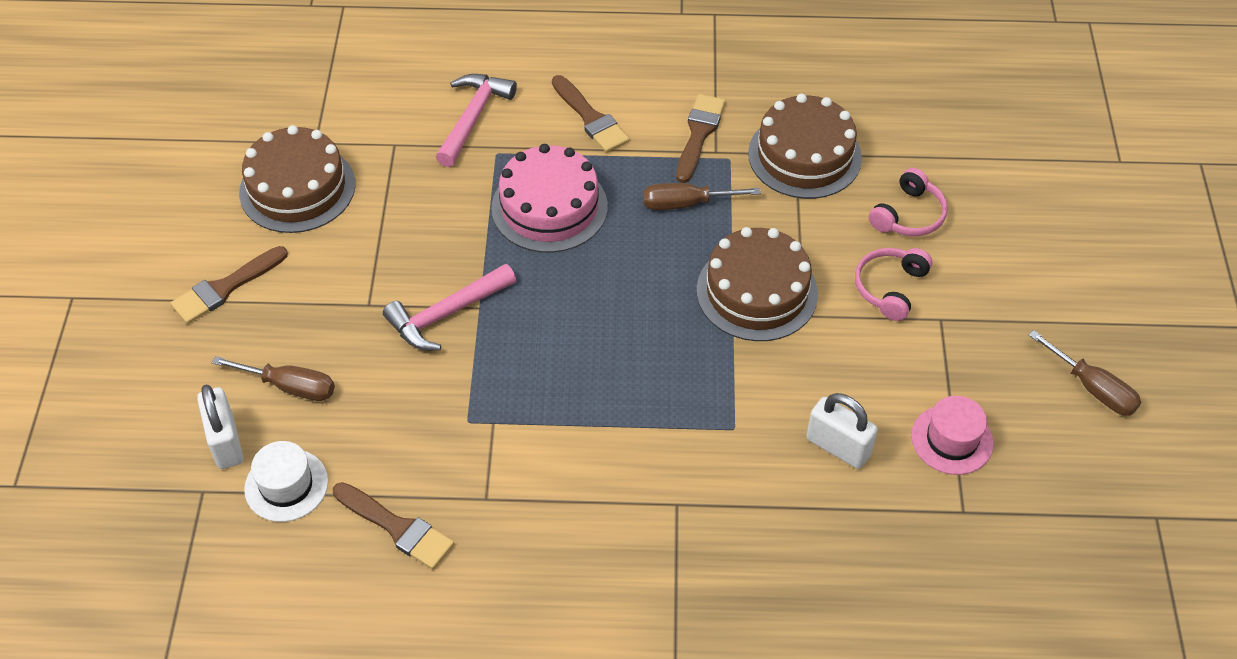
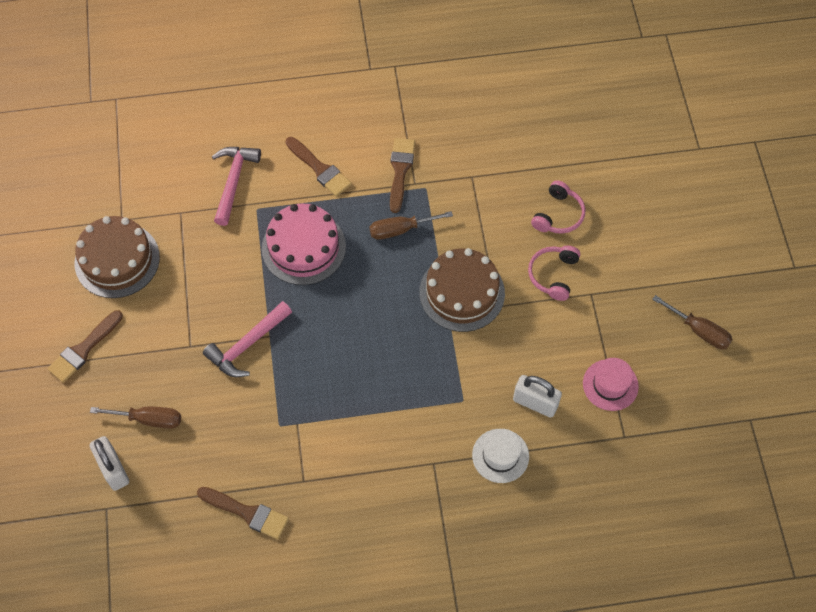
camera: 10 degrees left, 10 degrees up
white hat [244,441,328,522] -> white hat moved to [472,429,529,483]
brown cake [748,94,862,199] -> none

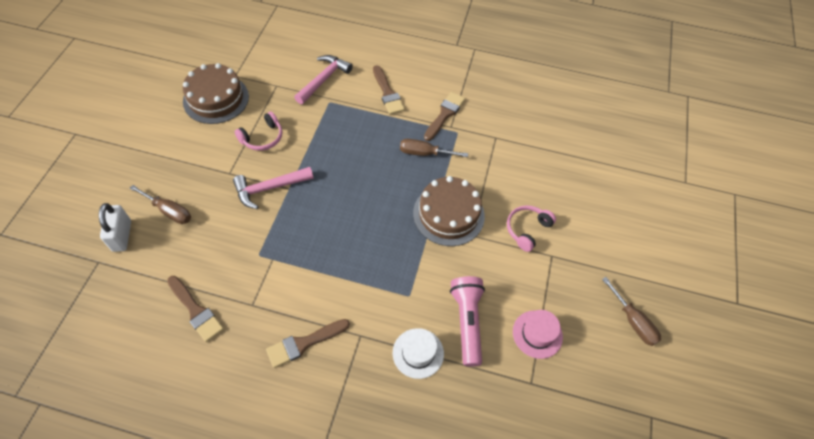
camera: 20 degrees right, 5 degrees down
brown brush [47,310,123,383] -> brown brush moved to [266,319,350,368]
pink cake [262,204,346,285] -> none
white padlock [513,375,562,417] -> pink flashlight [450,276,485,367]
pink headphones [531,180,585,233] -> pink headphones moved to [234,111,282,151]

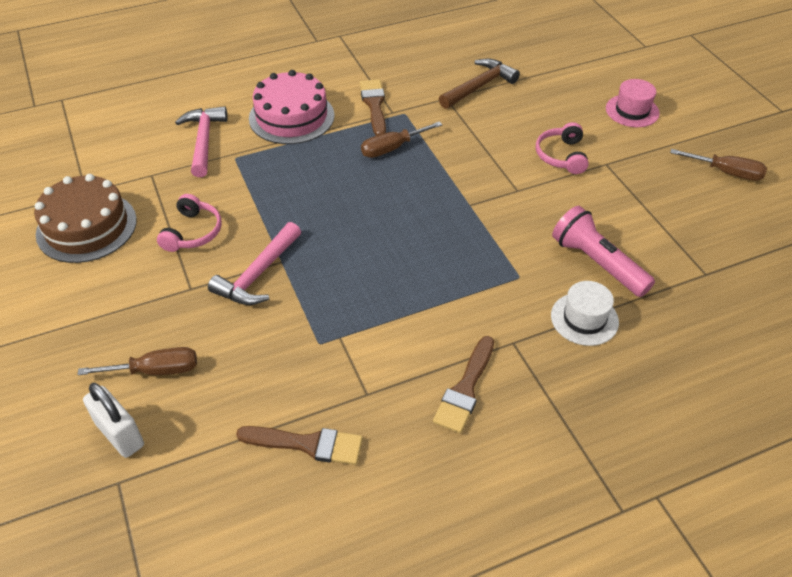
camera: 35 degrees left, 10 degrees down
brown brush [373,65,405,114] -> pink cake [249,70,335,144]
brown cake [413,176,485,246] -> none
pink hat [513,310,563,359] -> pink hat moved to [606,79,660,127]
none -> brown hammer [439,59,520,109]

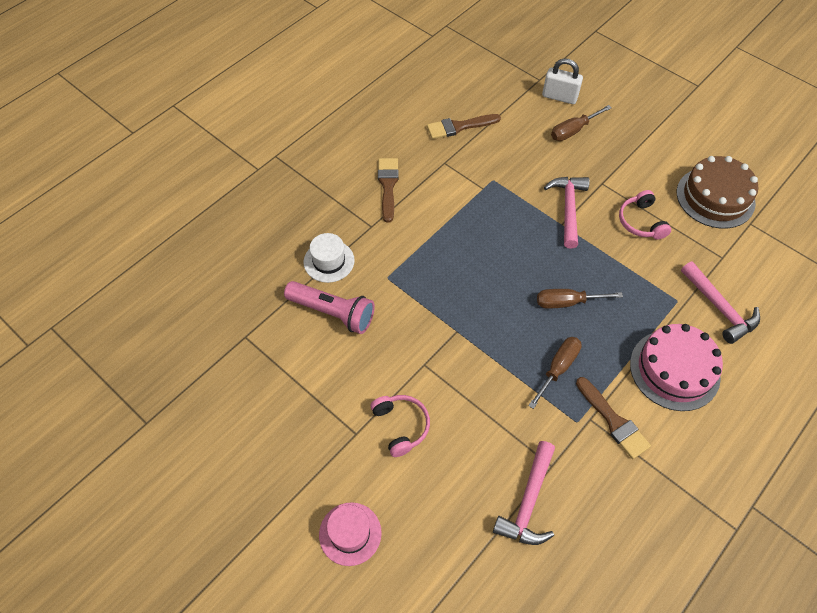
camera: 155 degrees right, 10 degrees up
brown hammer [439,59,520,109] -> pink hammer [493,441,555,545]
brown screwdriver [670,149,767,181] -> brown screwdriver moved to [537,289,623,309]

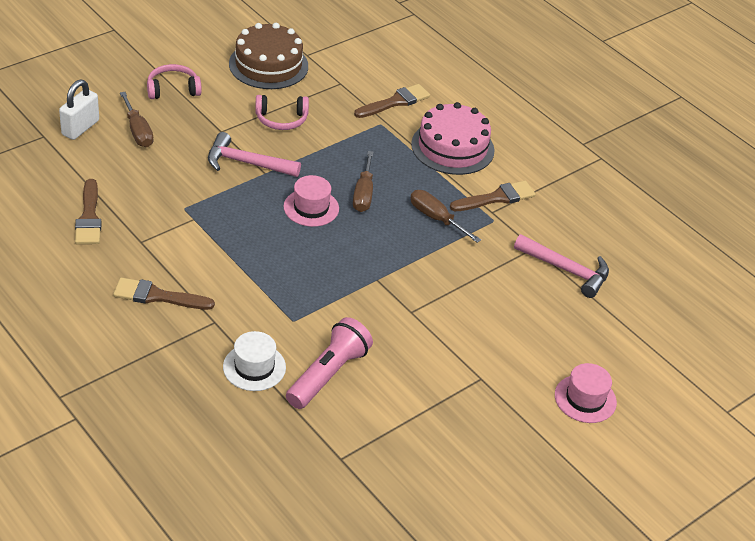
camera: 85 degrees left, 15 degrees down
pink headphones [370,395,430,457] -> pink headphones moved to [147,64,202,99]
pink hammer [681,262,760,344] -> brown brush [354,84,430,118]
none -> pink hat [284,175,339,227]

